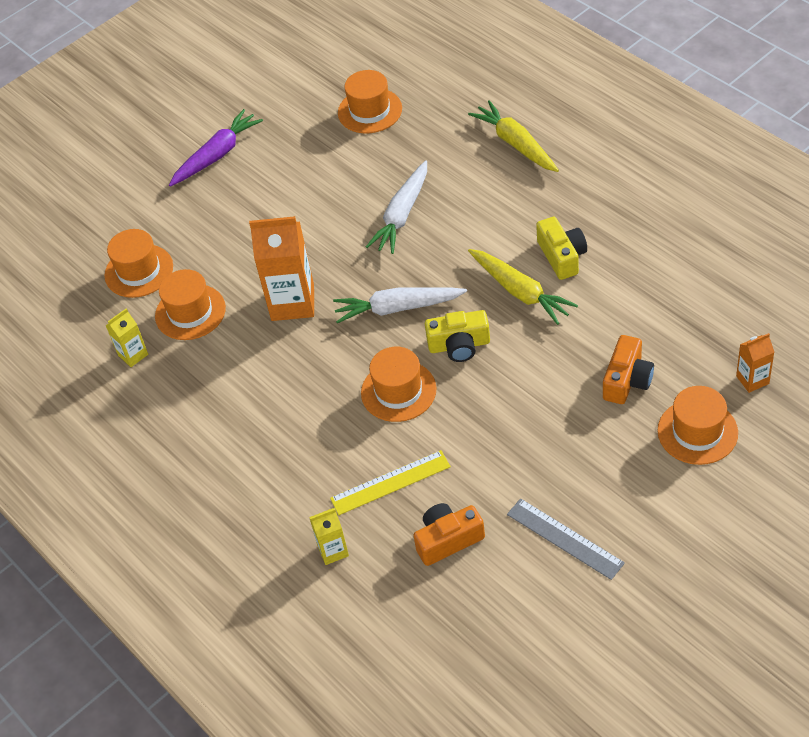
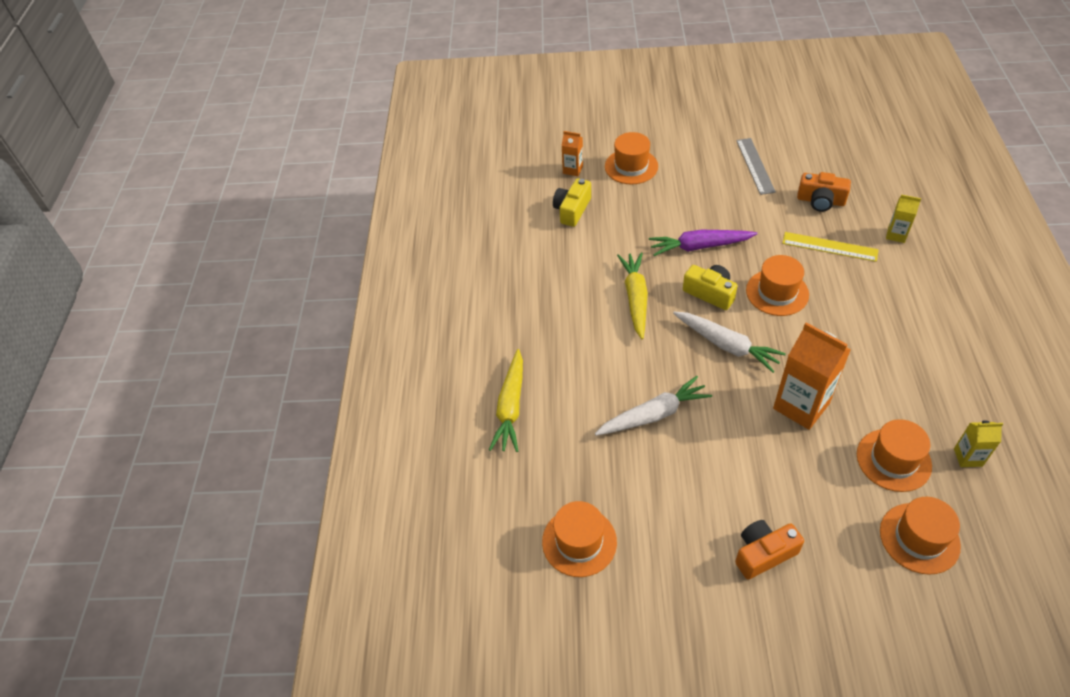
camera: 140 degrees left, 0 degrees up
purple carrot [169,109,263,187] -> purple carrot moved to [649,230,757,256]
yellow camera [536,217,587,280] -> yellow camera moved to [553,178,591,227]
orange camera [603,335,654,404] -> orange camera moved to [735,520,804,580]

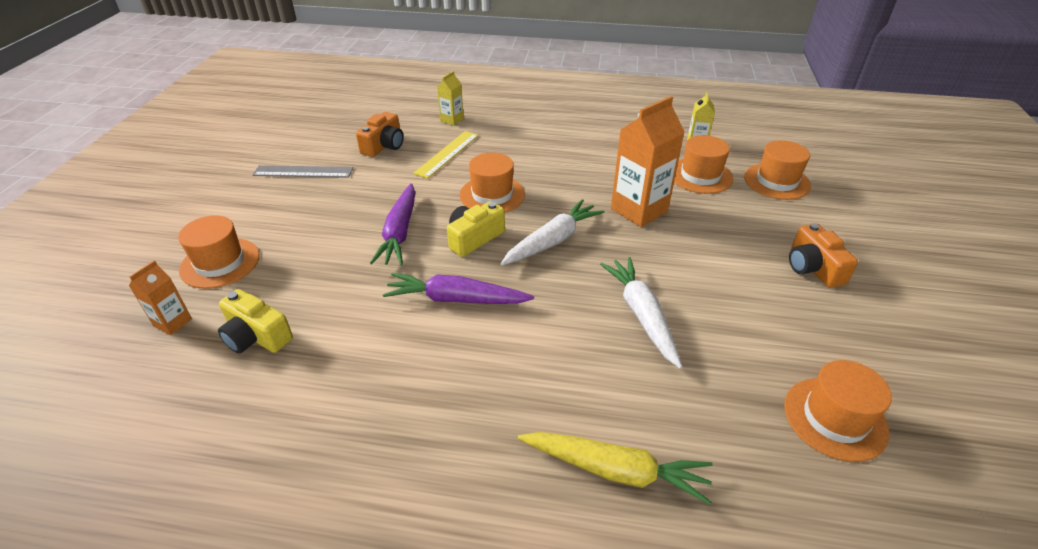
camera: 85 degrees left, 10 degrees down
yellow carrot [617,253,648,339] -> purple carrot [383,273,534,304]

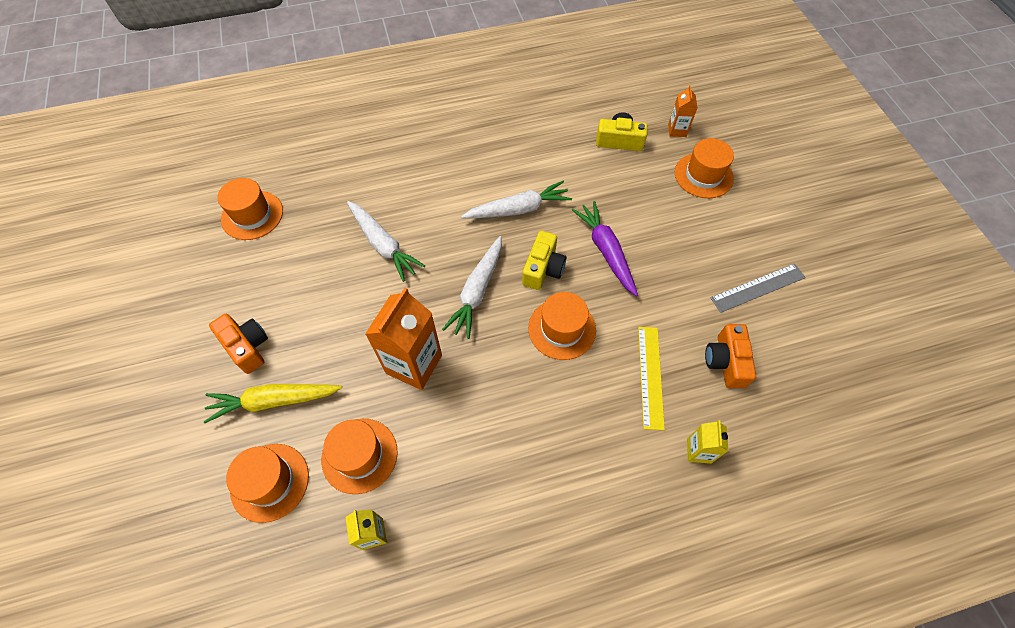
camera: 155 degrees right, 20 degrees up
purple carrot [383,273,534,304] -> white carrot [461,181,572,219]
yellow carrot [518,432,713,505] -> yellow carrot moved to [204,384,342,423]

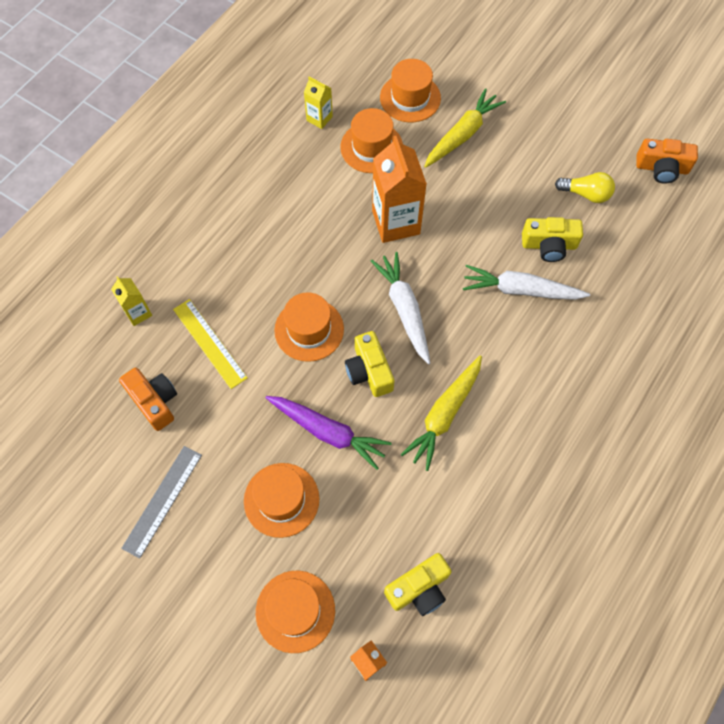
camera: 140 degrees right, 5 degrees up
orange camera [209,314,268,374] -> orange camera moved to [636,139,698,184]
orange hat [218,178,283,240] -> orange hat moved to [244,463,319,538]
white carrot [461,181,572,219] -> yellow carrot [401,355,482,471]
none -> yellow camera [522,217,583,262]
none -> yellow light bulb [555,172,615,203]

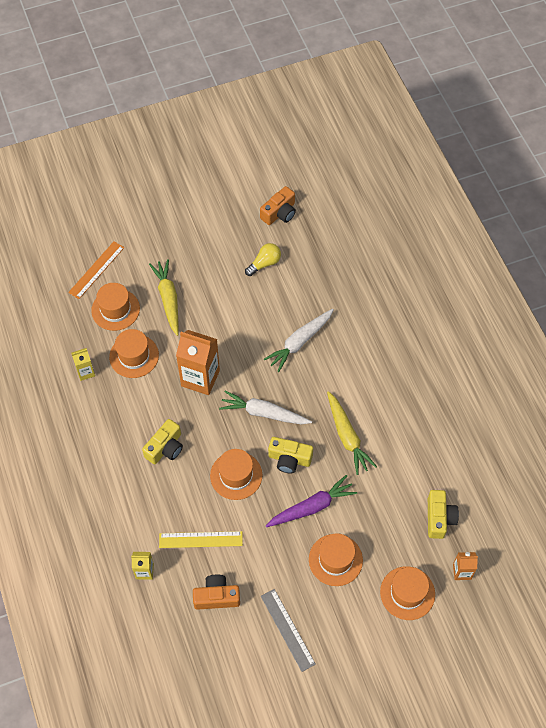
camera: 55 degrees left, 5 degrees down
yellow camera [522,217,583,262] -> yellow camera moved to [142,419,183,465]
none -> orange ruler [68,241,124,299]

